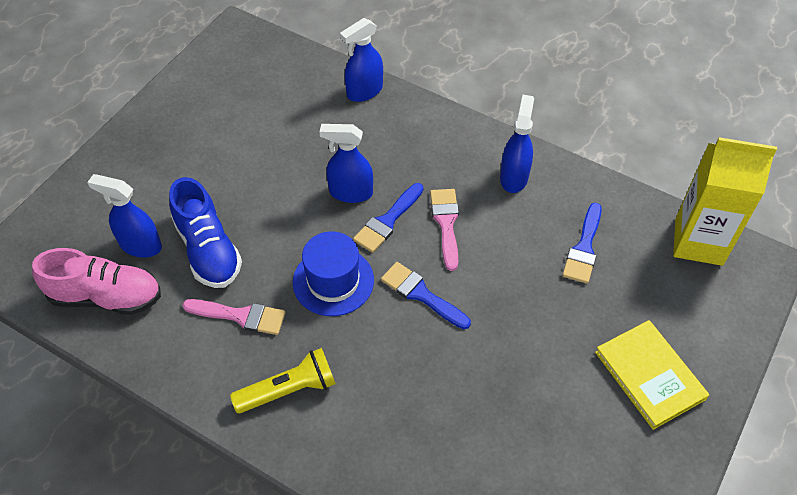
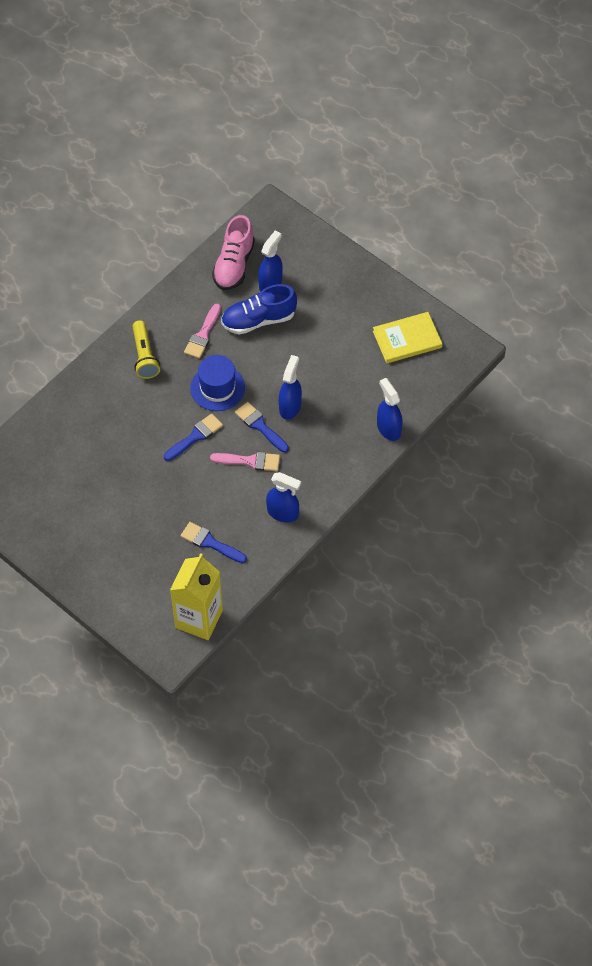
camera: 100 degrees right, 5 degrees up
yellow book [595,320,709,430] -> yellow book moved to [373,312,442,363]

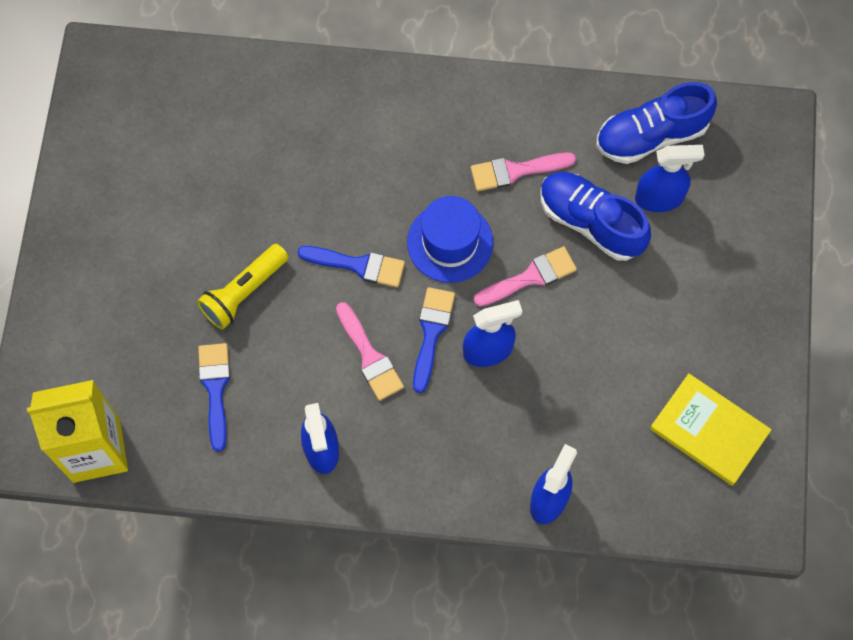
camera: 55 degrees right, 10 degrees up
yellow flashlight [132,320,160,379] -> yellow flashlight moved to [197,244,288,330]
pink shoe [212,215,255,290] -> blue shoe [596,82,717,164]
none -> pink brush [474,246,577,307]

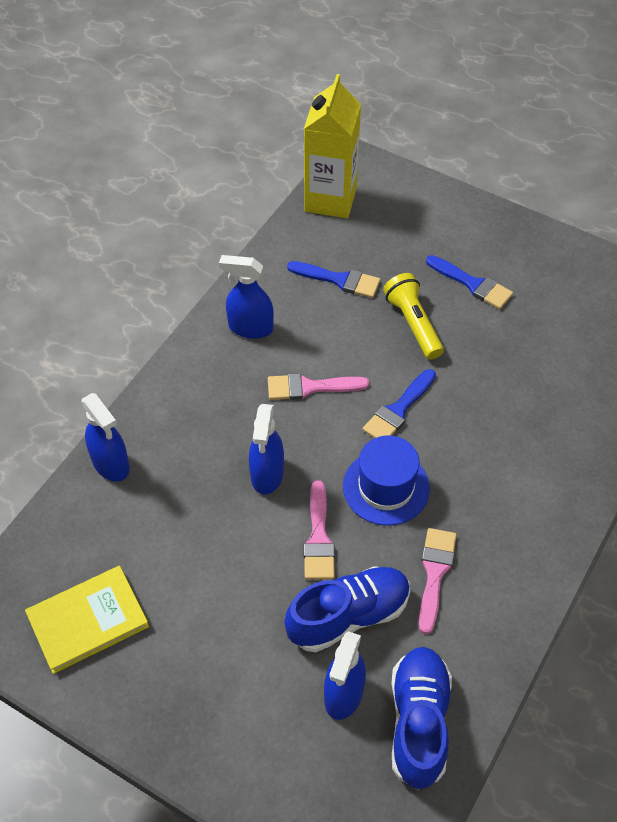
camera: 115 degrees right, 15 degrees down
blue brush [413,287,455,393] -> blue brush moved to [426,255,513,309]

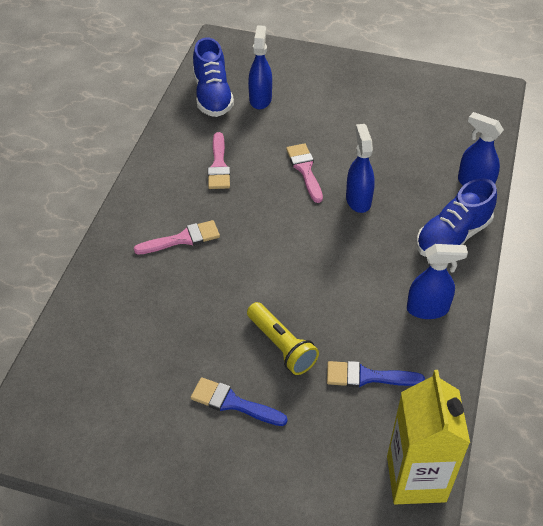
camera: 165 degrees right, 5 degrees down
yellow book [25,566,149,674] -> none
pink brush [268,373,369,400] -> pink brush moved to [134,220,220,254]
blue shoe [284,566,410,652] -> blue shoe moved to [416,178,497,257]
blue hat [343,436,430,525] -> none
blue brush [363,369,436,438] -> none

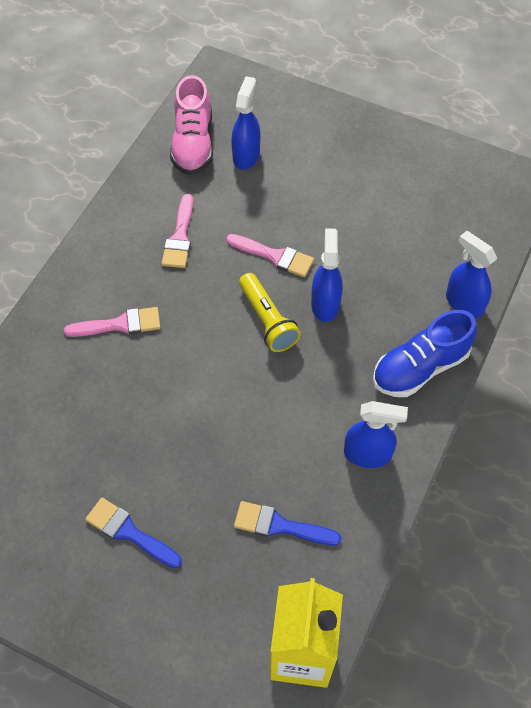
camera: 10 degrees right, 10 degrees up
blue shoe [193,37,234,117] -> pink shoe [170,75,213,175]
yellow flashlight [247,302,319,375] -> yellow flashlight moved to [239,273,301,352]
pink brush [286,143,323,203] -> pink brush turned 120 degrees clockwise [226,234,314,277]

